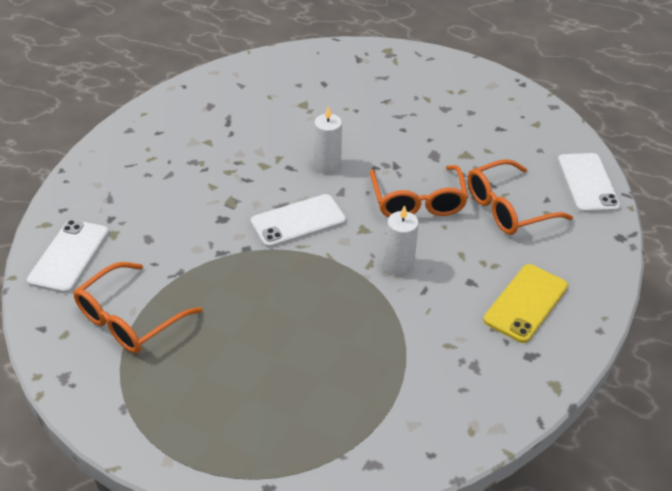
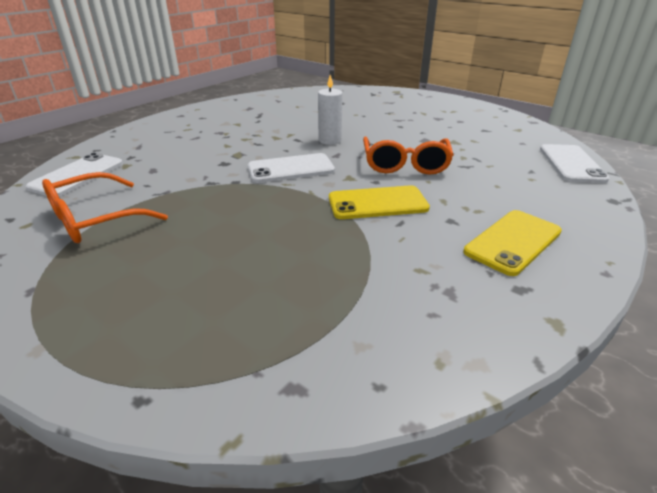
camera: 10 degrees right, 10 degrees down
white candle [384,205,419,276] -> yellow phone [329,185,430,219]
orange glasses [468,159,573,235] -> none

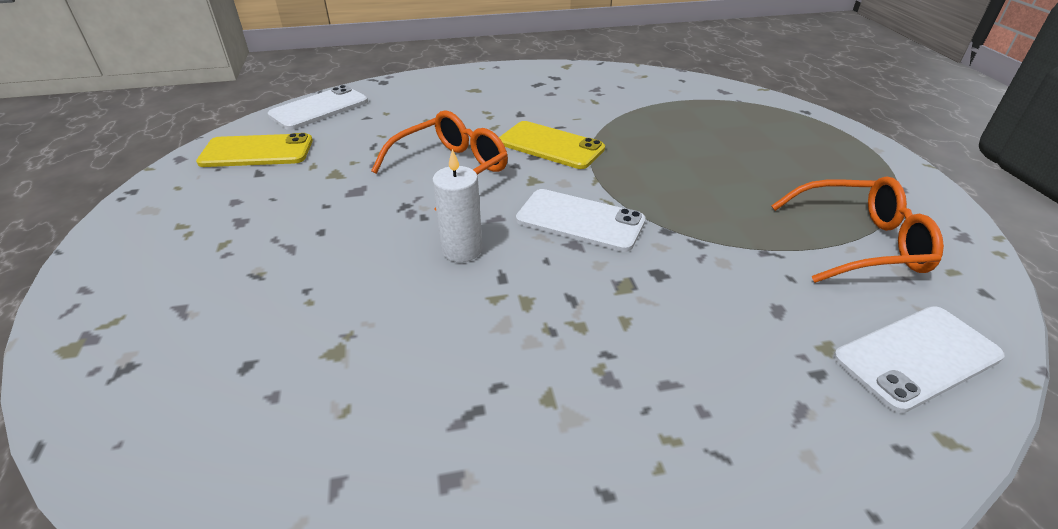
camera: 140 degrees left, 5 degrees up
yellow phone [463,210,562,276] -> yellow phone moved to [196,133,313,167]

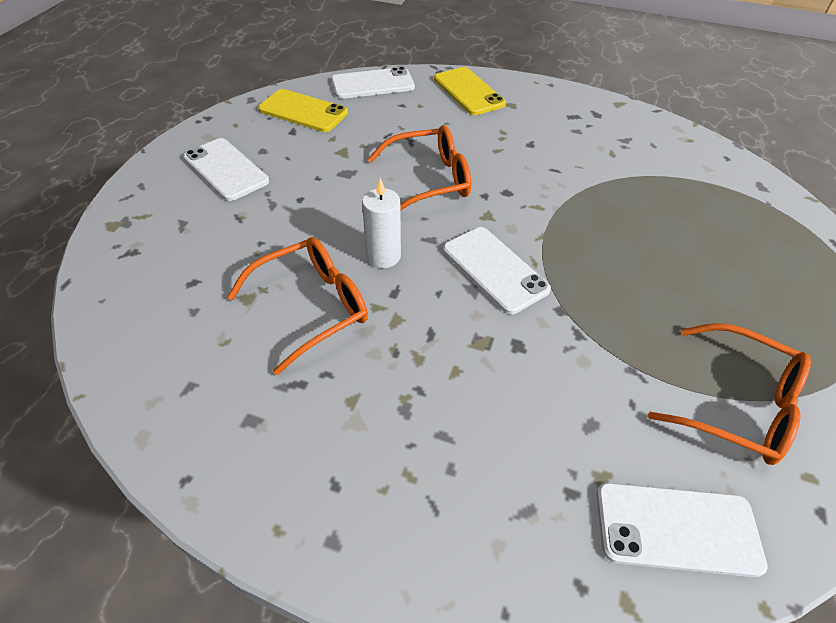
camera: 30 degrees right, 10 degrees up
yellow phone [499,121,605,169] -> yellow phone moved to [434,67,506,115]
none -> white phone [183,138,269,201]
none -> orange glasses [227,237,368,375]

